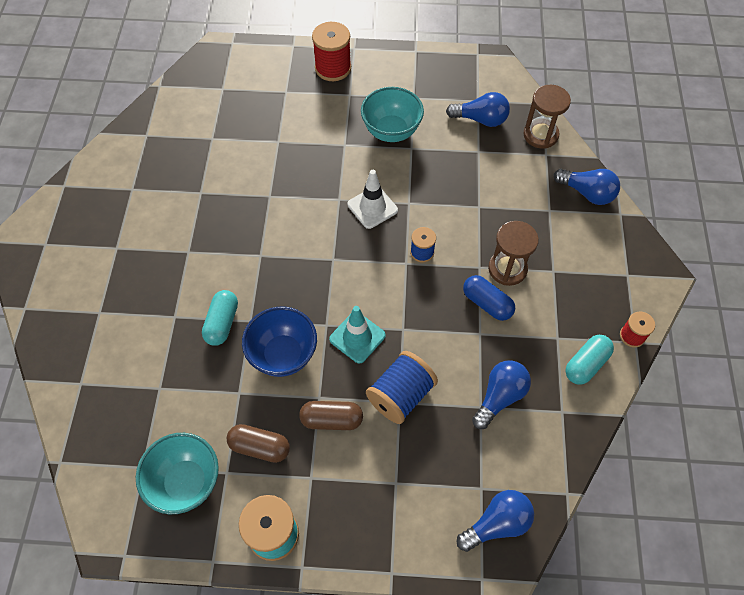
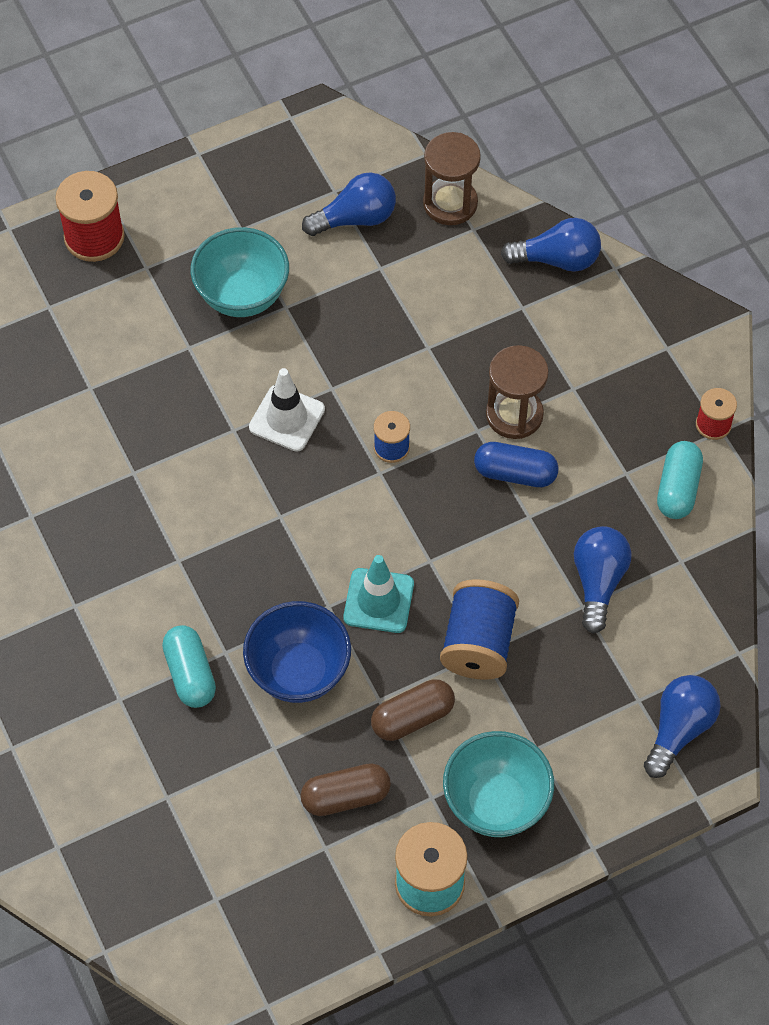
camera: 30 degrees left, 0 degrees up
turquoise bowl [136,433,219,514] -> turquoise bowl moved to [443,731,554,837]

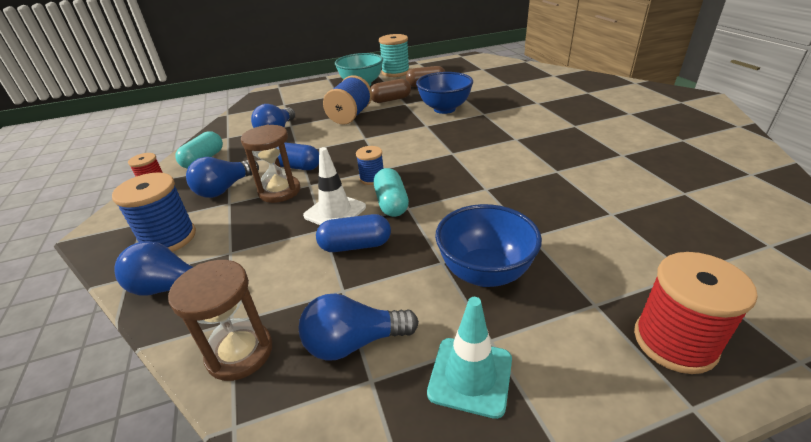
camera: 170 degrees left, 25 degrees down
turquoise capsule [162,625,216,708] -> turquoise capsule moved to [374,168,409,217]
turquoise bowl [190,227,289,317] -> blue bowl [435,204,542,287]
white traffic cone [249,368,325,452] -> white traffic cone moved to [303,147,366,225]
turquoise traffic cone [343,555,414,633] -> turquoise traffic cone moved to [427,297,512,419]
blue light bulb [644,675,721,778] -> blue light bulb moved to [186,157,259,198]
none -> blue spool [112,172,196,252]
none -> blue capsule [316,214,391,252]

